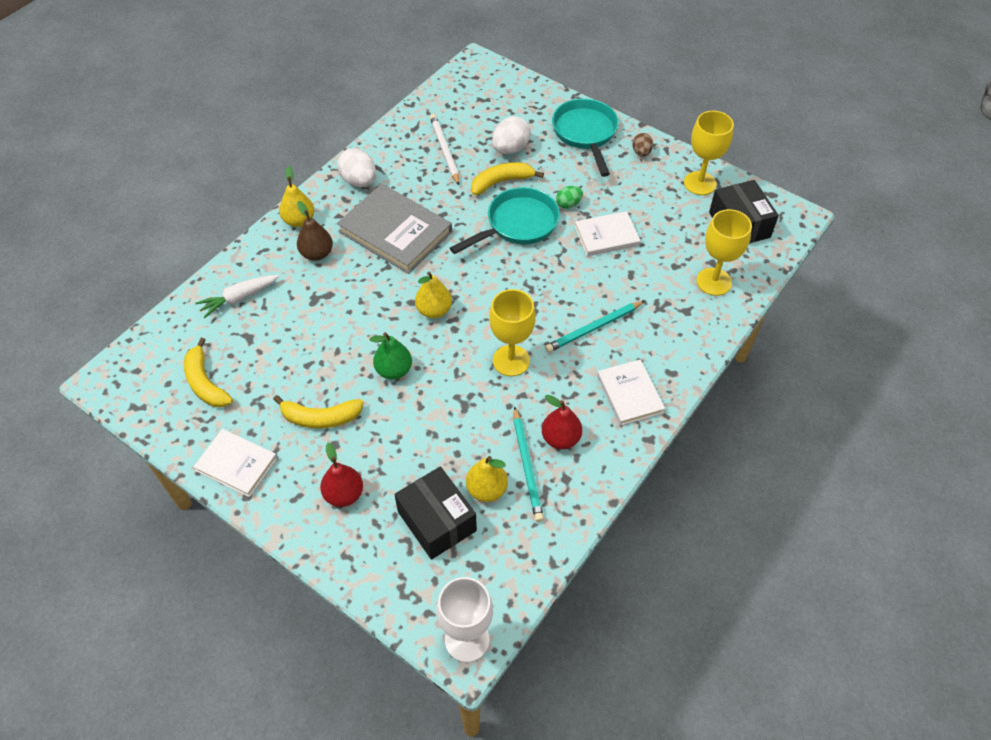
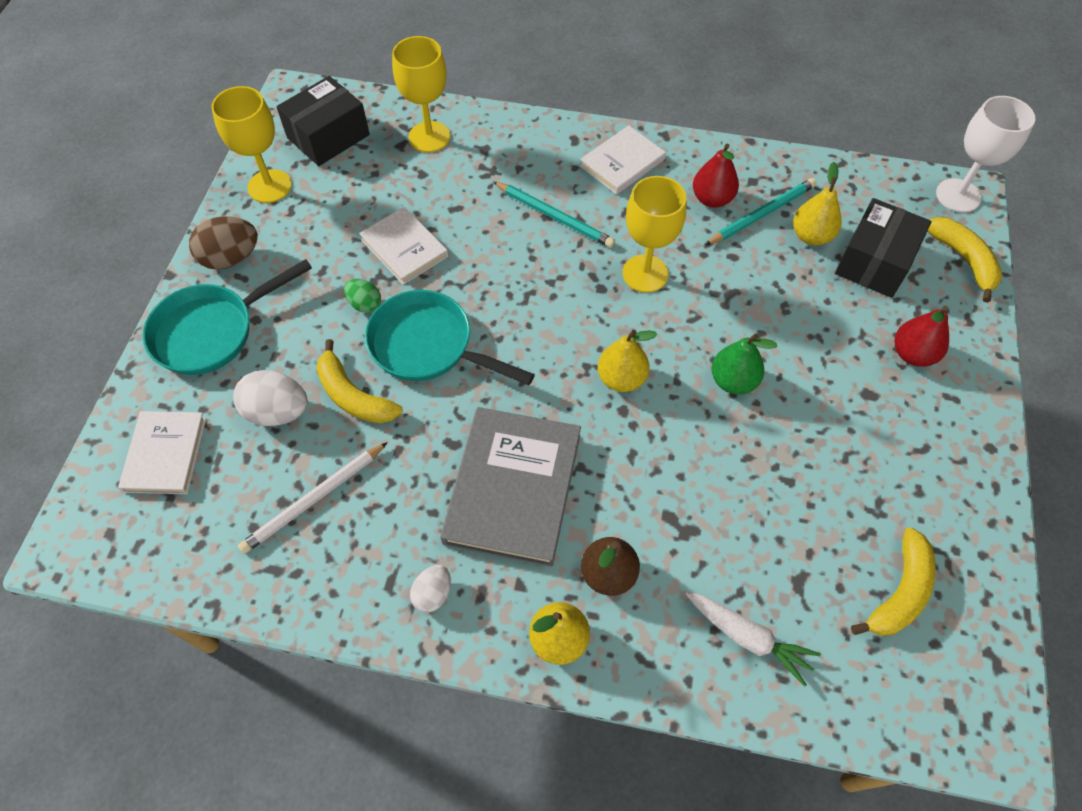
camera: 115 degrees left, 5 degrees up
white book [193,429,277,497] -> white book moved to [118,411,206,494]
yellow banana [273,395,364,429] -> yellow banana moved to [928,217,1002,303]
white egg [337,148,376,187] -> white egg [410,565,451,612], size x0.60
brown egg [633,133,653,157] -> brown egg [189,216,258,270], size x1.67

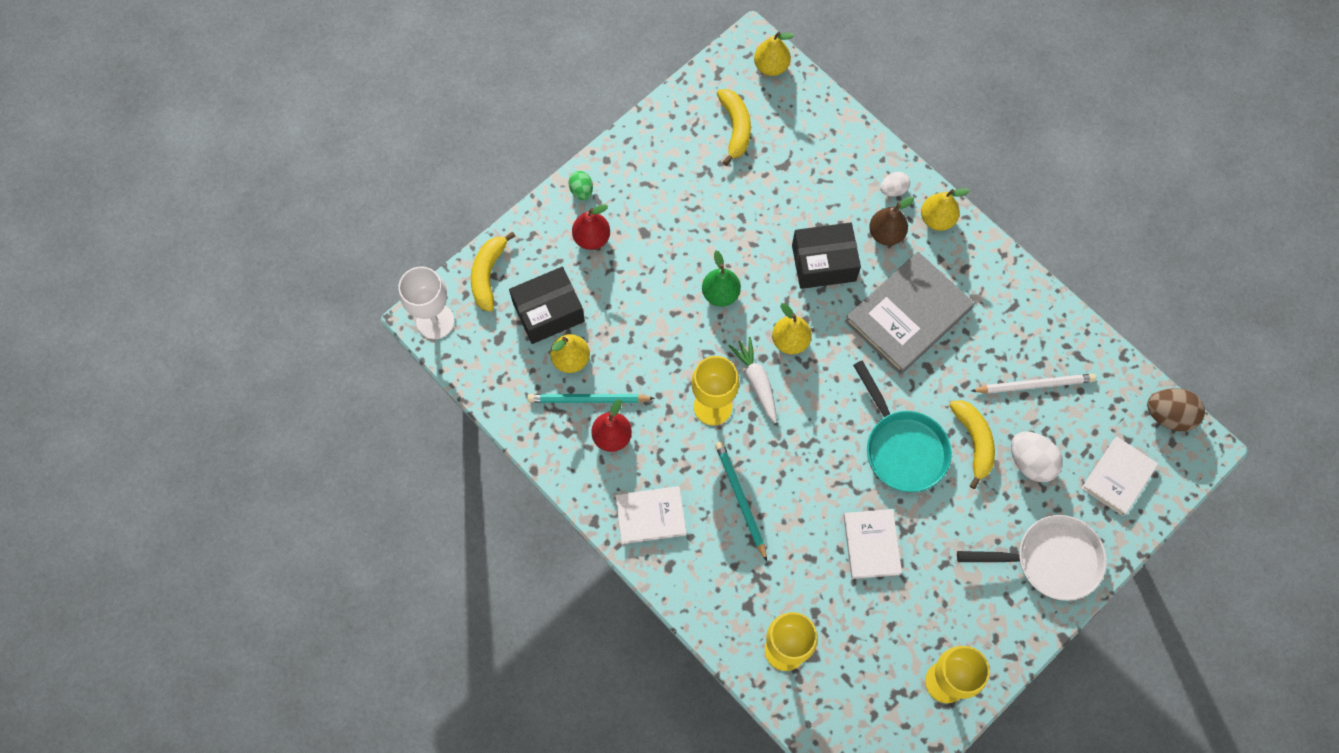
camera: 145 degrees left, 10 degrees up
turquoise pan [142,259,312,375] -> white pan [957,515,1107,601]
brown egg [189,216,258,270] -> brown egg moved to [1147,388,1205,431]
black box [276,76,370,166] -> black box moved to [792,222,861,289]
green egg [344,279,381,313] -> green egg moved to [569,171,593,200]
white egg [410,565,451,612] -> white egg moved to [880,172,910,197]
white carrot [686,592,821,687] -> white carrot moved to [728,337,776,423]
yellow banana [851,527,936,636] -> yellow banana turned 105 degrees clockwise [717,89,751,166]
none -> yellow pear [754,32,795,76]

